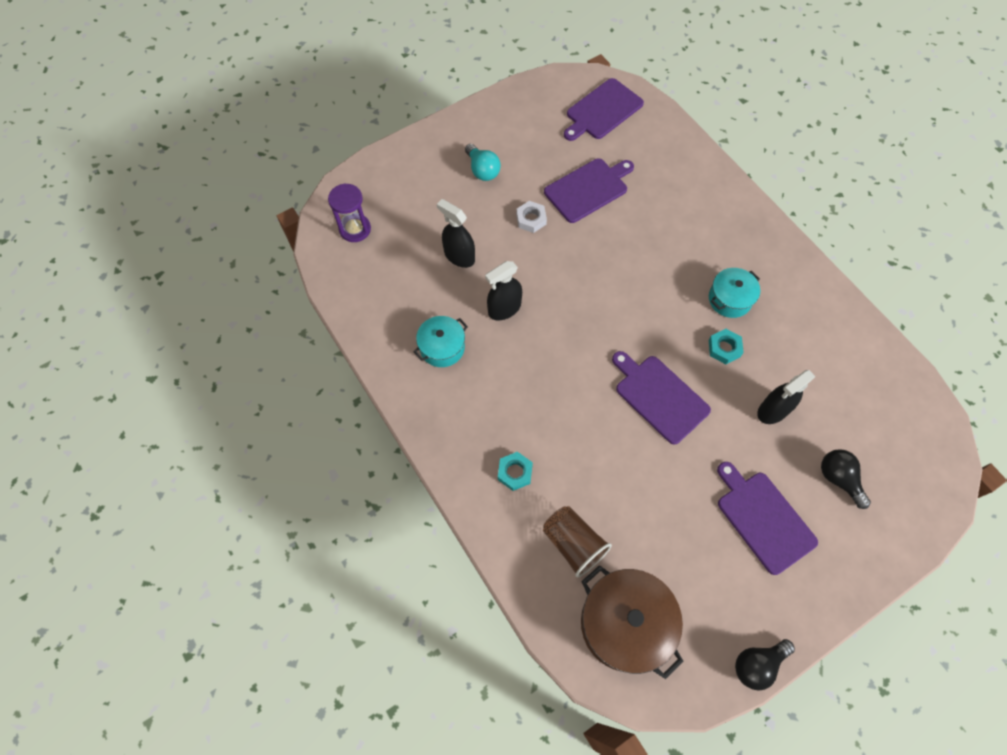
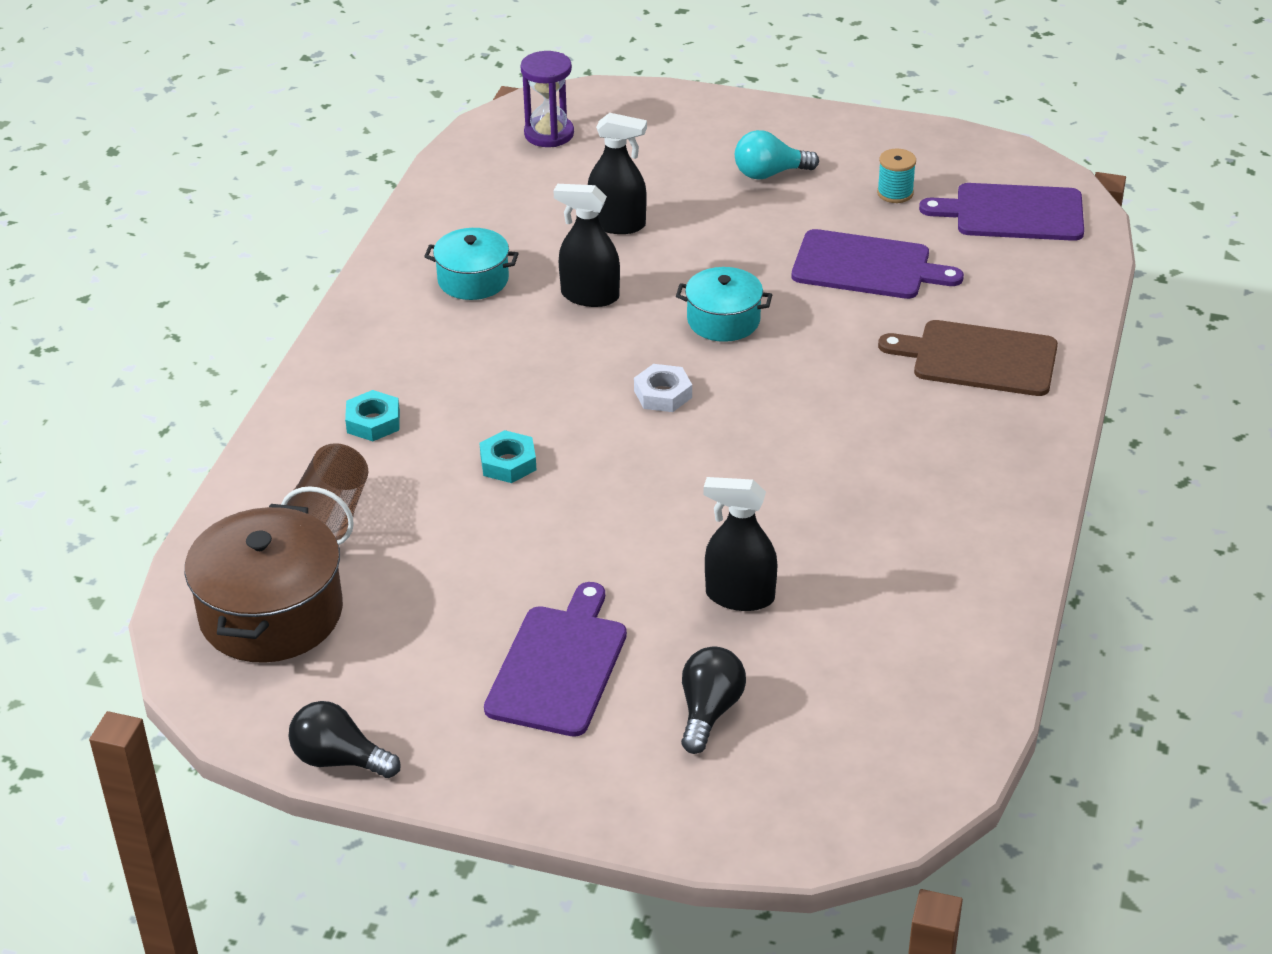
camera: 50 degrees right, 25 degrees down
black spray bottle [437,199,475,268] -> black spray bottle turned 105 degrees clockwise [588,113,647,234]
turquoise light bulb [465,144,501,181] -> turquoise light bulb turned 60 degrees clockwise [735,130,819,180]
white nut [516,201,547,233] -> white nut moved to [634,364,692,412]
purple cutting board [612,351,711,445] -> none
turquoise pot [709,268,760,318] -> turquoise pot moved to [676,267,772,342]
turquoise nut [709,329,744,364] -> turquoise nut moved to [480,430,536,483]
none -> turquoise spool [877,149,916,203]
none -> brown cutting board [878,320,1058,396]

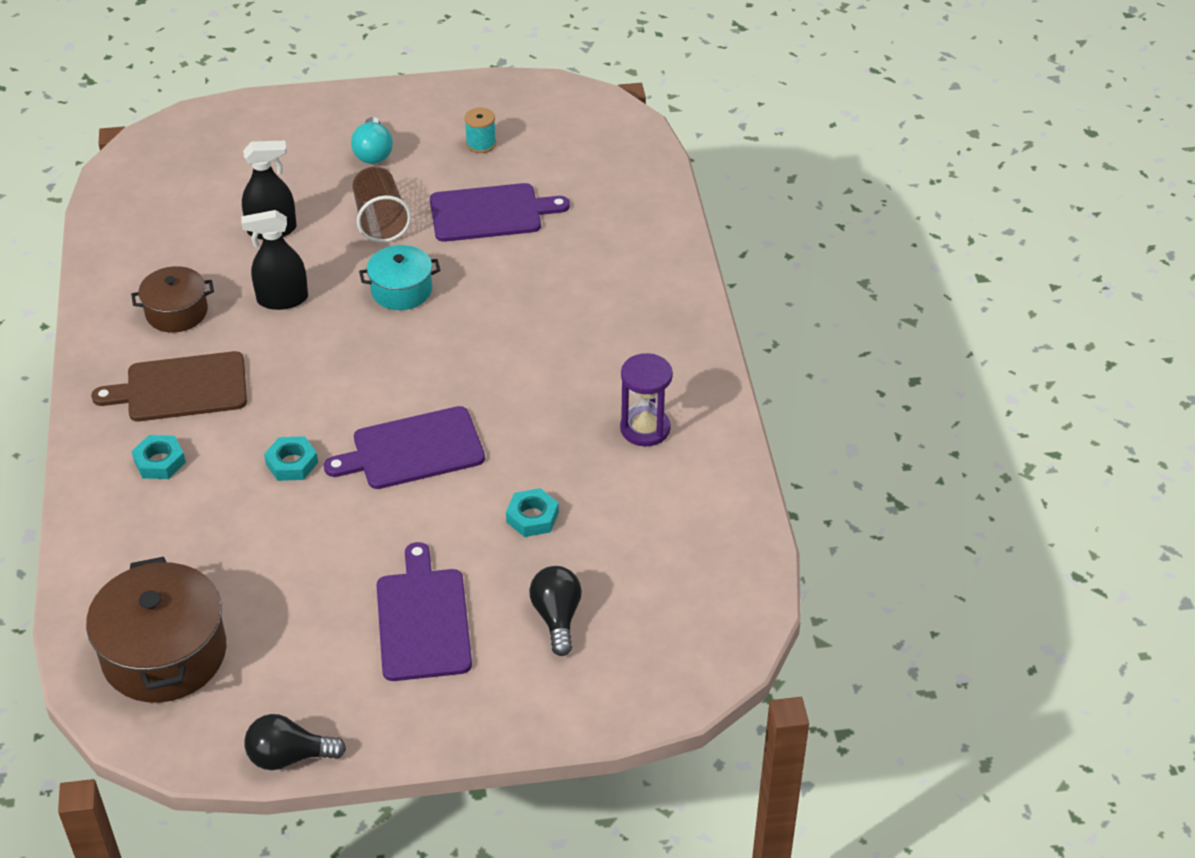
camera: 25 degrees left, 5 degrees up
brown cup [281,443,368,545] -> brown cup moved to [353,167,411,242]
turquoise pot [424,228,519,300] -> brown pot [131,266,214,333]
purple hourglass [520,51,574,147] -> purple hourglass moved to [620,353,673,447]
white nut [634,364,692,412] -> none
black spray bottle [704,477,777,611] -> turquoise nut [506,488,559,537]
turquoise light bulb [735,130,819,180] -> turquoise light bulb turned 60 degrees counterclockwise [351,117,393,164]
brown cutting board [878,320,1058,396] -> brown cutting board moved to [91,351,247,421]
purple cutting board [919,183,1084,241] -> purple cutting board moved to [324,406,485,489]

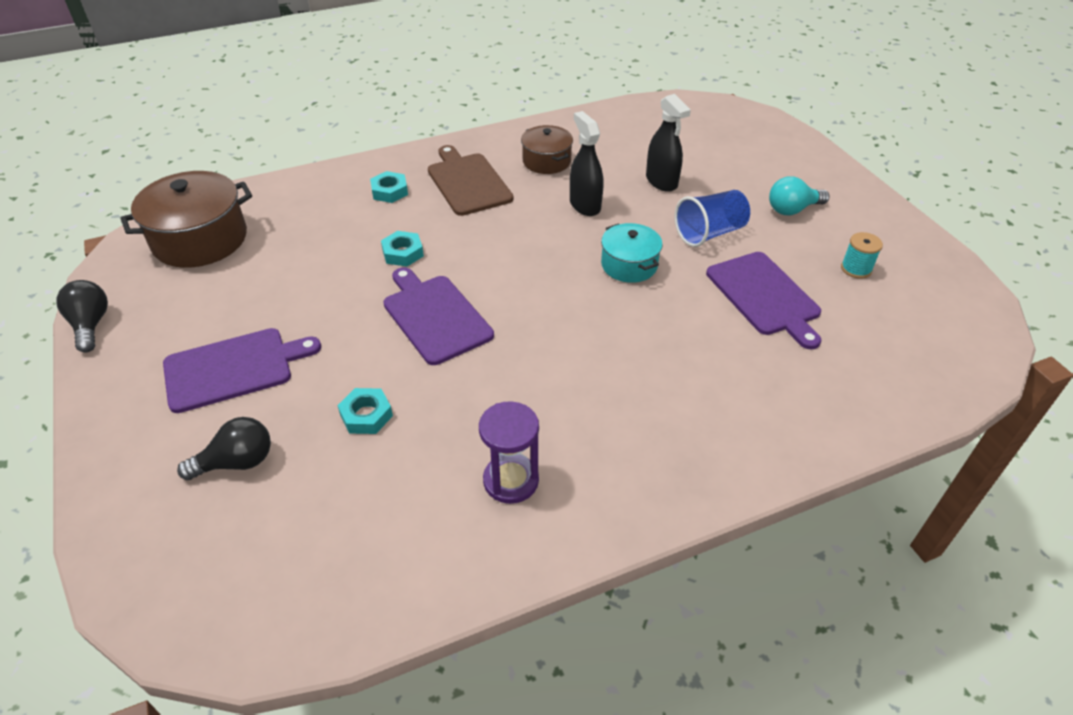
camera: 75 degrees right, 0 degrees up
brown cup [353,167,411,242] -> blue cup [674,190,750,247]

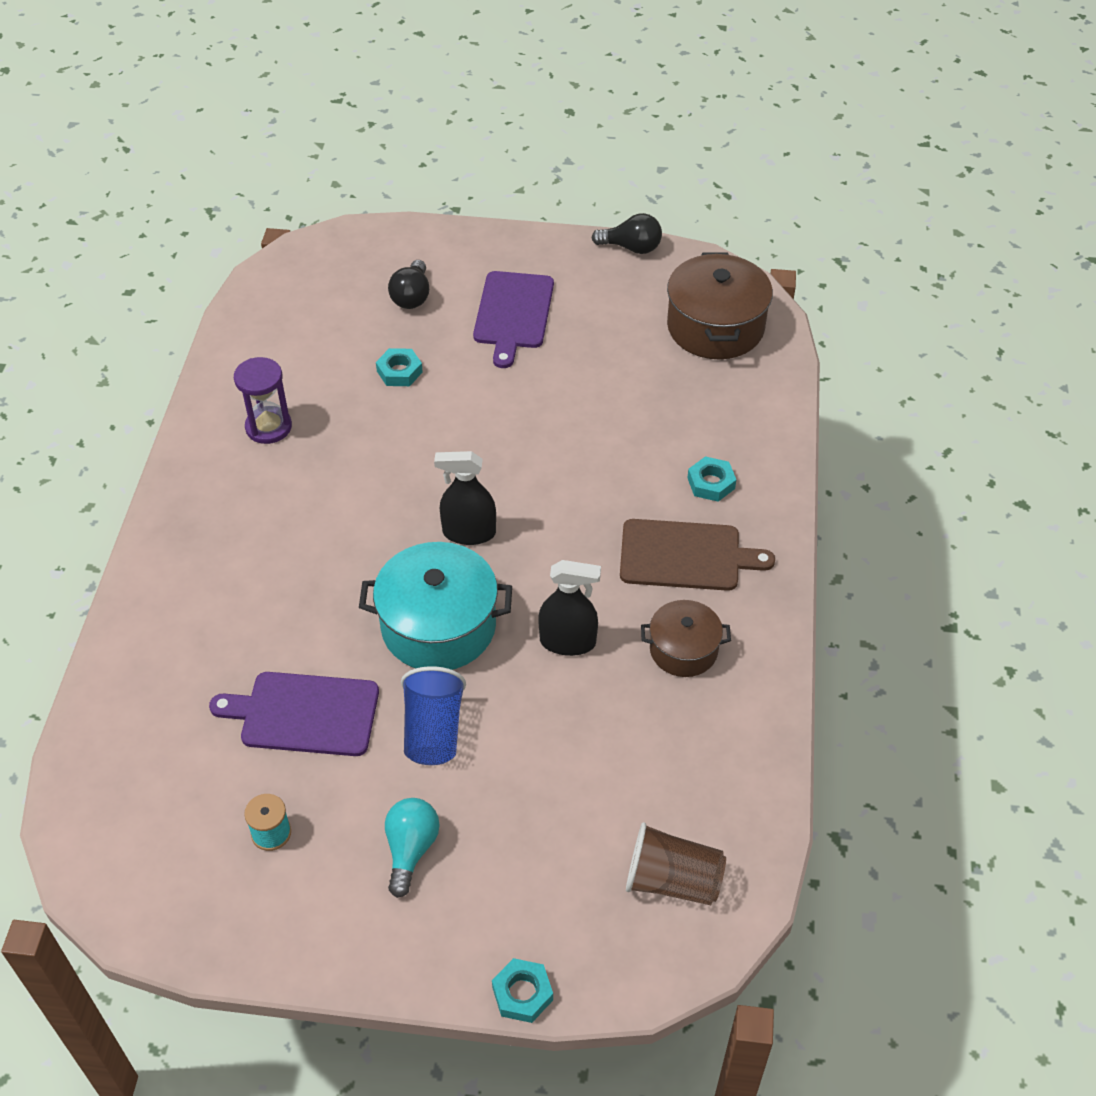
camera: 120 degrees right, 5 degrees up
turquoise nut [381,231,424,267] -> turquoise nut moved to [492,958,553,1023]
purple cutting board [383,267,494,365] -> none
turquoise pot [601,223,663,283] -> turquoise pot [359,542,512,670], size x1.70
black spray bottle [646,94,691,192] -> black spray bottle moved to [434,451,496,545]
none -> brown cup [626,822,726,905]

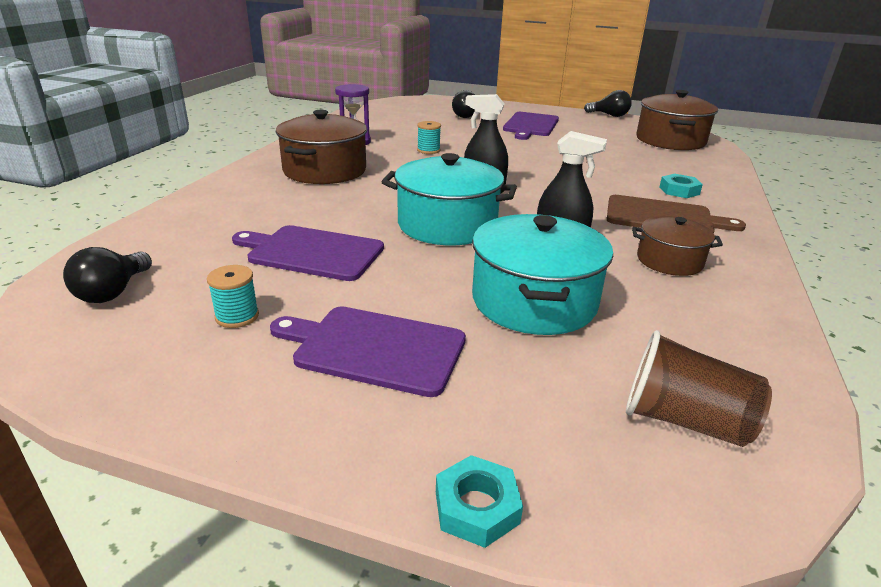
camera: 10 degrees right, 20 degrees down
turquoise nut [376,348,423,386] -> none
turquoise light bulb [385,798,439,898] -> purple cutting board [270,306,466,397]
blue cup [401,666,466,765] -> none
none -> black light bulb [63,247,152,303]
none -> brown pot [276,110,367,184]
none -> turquoise spool [417,121,441,154]
none -> turquoise pot [472,214,613,335]

